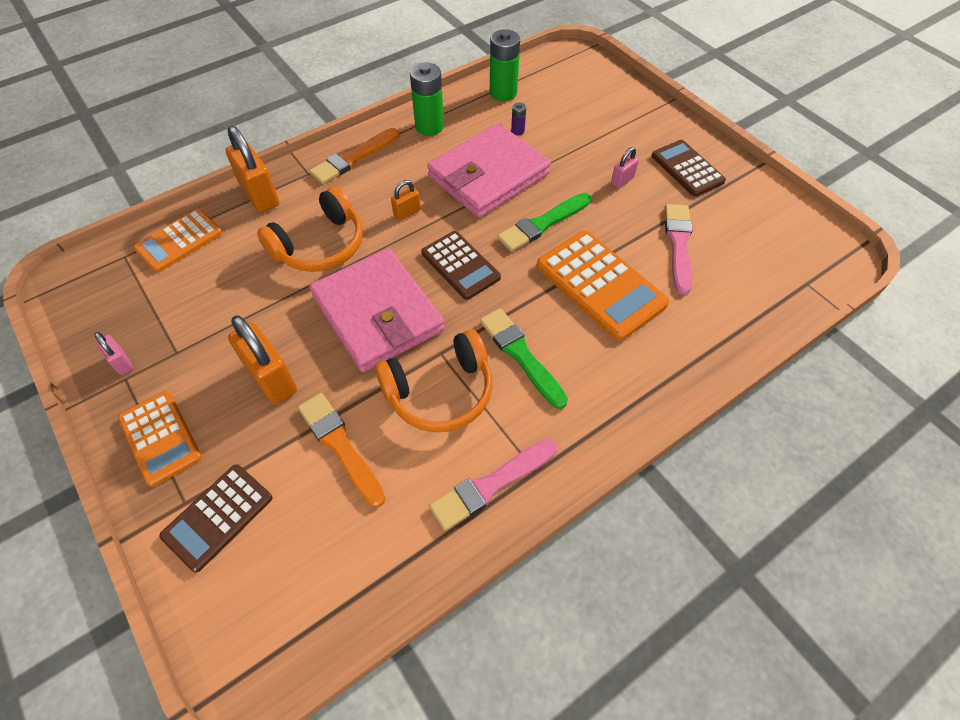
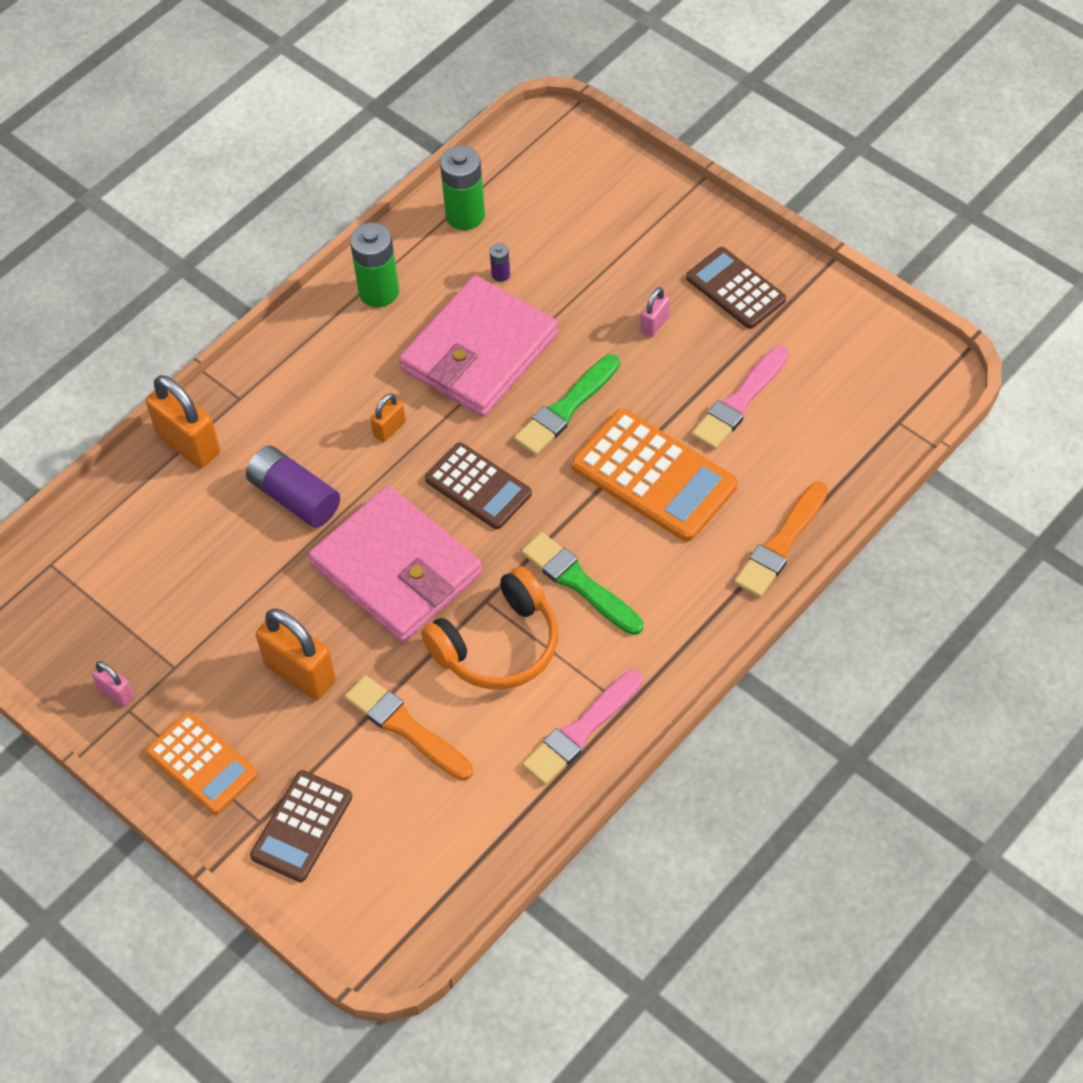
camera: 10 degrees left, 0 degrees up
orange calculator [134,209,222,273] -> none
orange headphones [257,186,363,272] -> purple battery [246,446,340,528]
orange brush [309,128,399,184] -> orange brush moved to [734,481,828,598]
pink brush [665,204,692,295] -> pink brush turned 135 degrees counterclockwise [691,346,789,450]

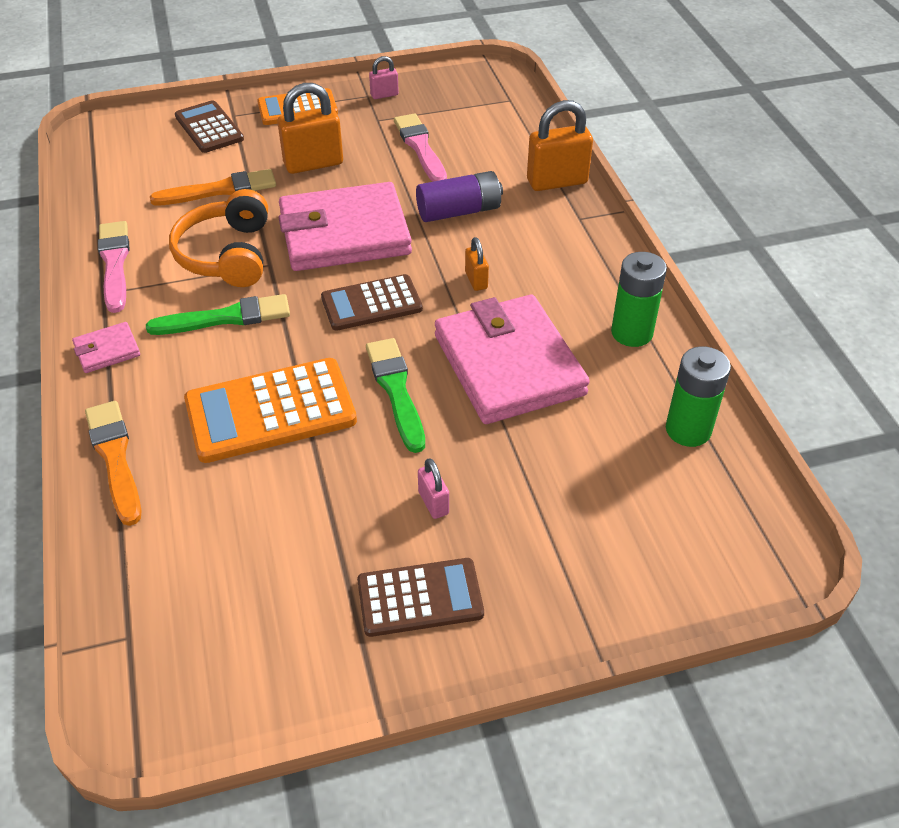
camera: 120 degrees right, 10 degrees down
purple battery [490,243,510,282] -> none
pink brush [691,346,789,450] -> pink brush moved to [394,113,447,182]
none -> pink wallet [72,322,140,373]

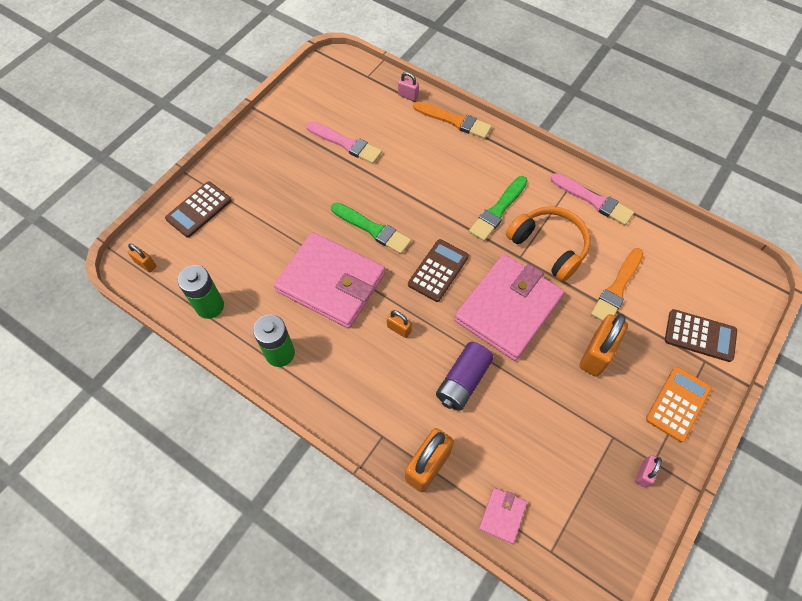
camera: 140 degrees right, 15 degrees up
pink wallet [72,322,140,373] -> pink wallet moved to [479,488,527,544]
orange calculator [184,358,357,463] -> none
brown calculator [357,558,484,637] -> brown calculator moved to [165,181,231,238]
pink brush [394,113,447,182] -> pink brush moved to [306,121,382,164]
pink padlock [418,458,449,519] -> pink padlock moved to [398,72,419,101]
none -> orange padlock [127,244,156,272]

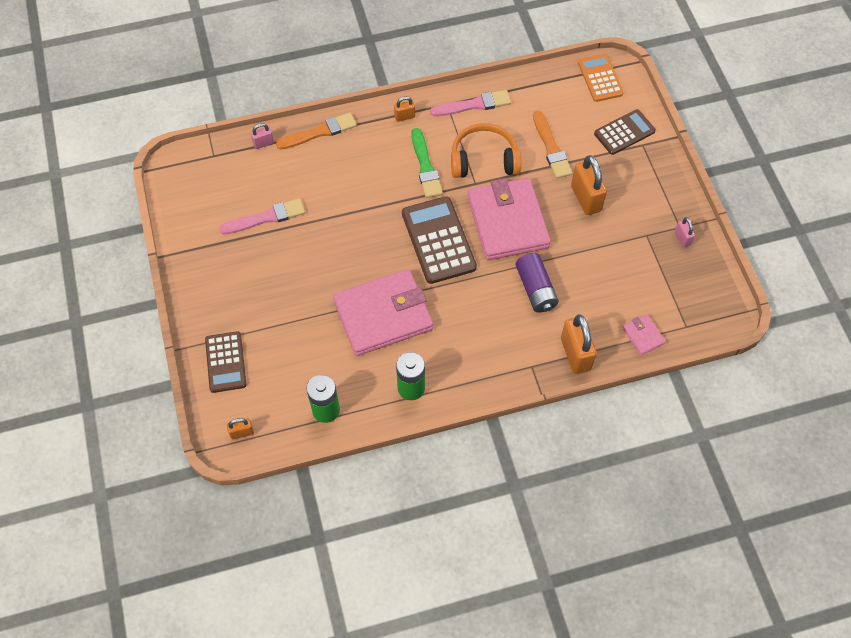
camera: 50 degrees left, 0 degrees up
green brush [331,202,411,254] -> none
orange padlock [387,310,412,338] -> orange padlock moved to [394,96,415,122]
brown calculator [408,239,469,302] -> brown calculator [402,196,477,284], size x1.54
orange calculator [646,367,712,442] -> orange calculator moved to [578,54,624,102]

